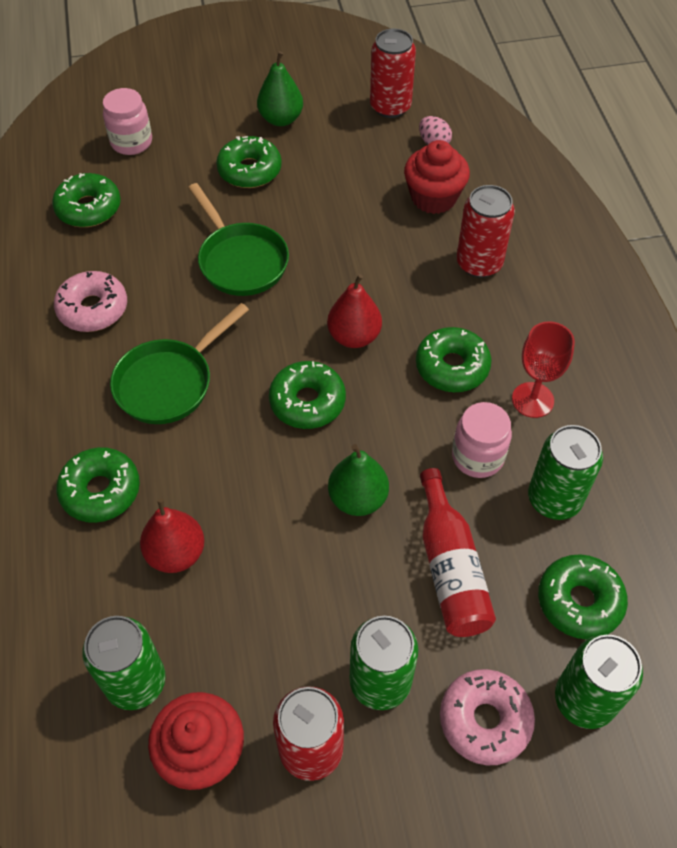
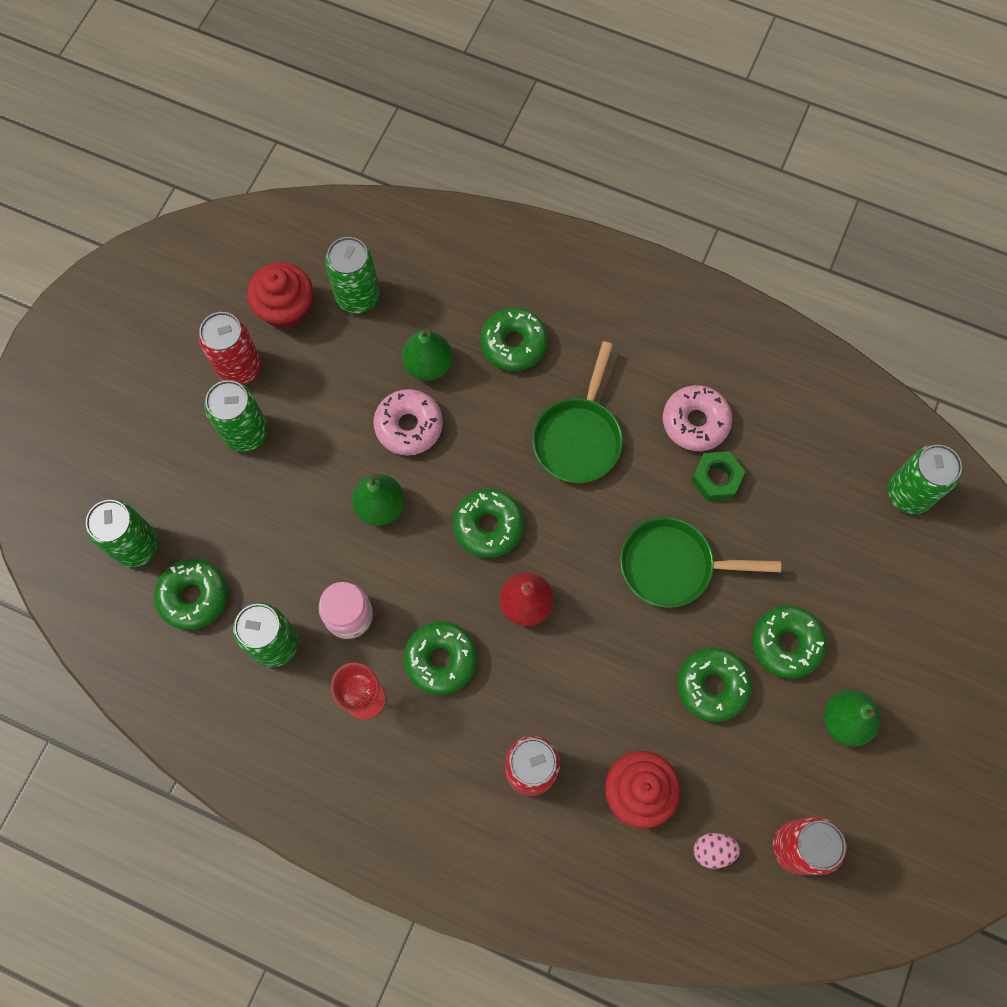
camera: 125 degrees right, 15 degrees up
green donut [52,173,121,227] -> green donut moved to [677,647,752,722]
pink jar [103,88,152,155] -> none
green pan [110,303,249,424] -> green pan turned 150 degrees counterclockwise [532,341,623,483]
red pear [140,498,204,573] -> green pear [402,328,453,381]
red bottle [420,468,496,637] -> none
pink donut [440,669,535,765] -> pink donut moved to [373,389,443,456]
none -> green nut [691,451,745,501]
none -> green can [888,445,962,514]

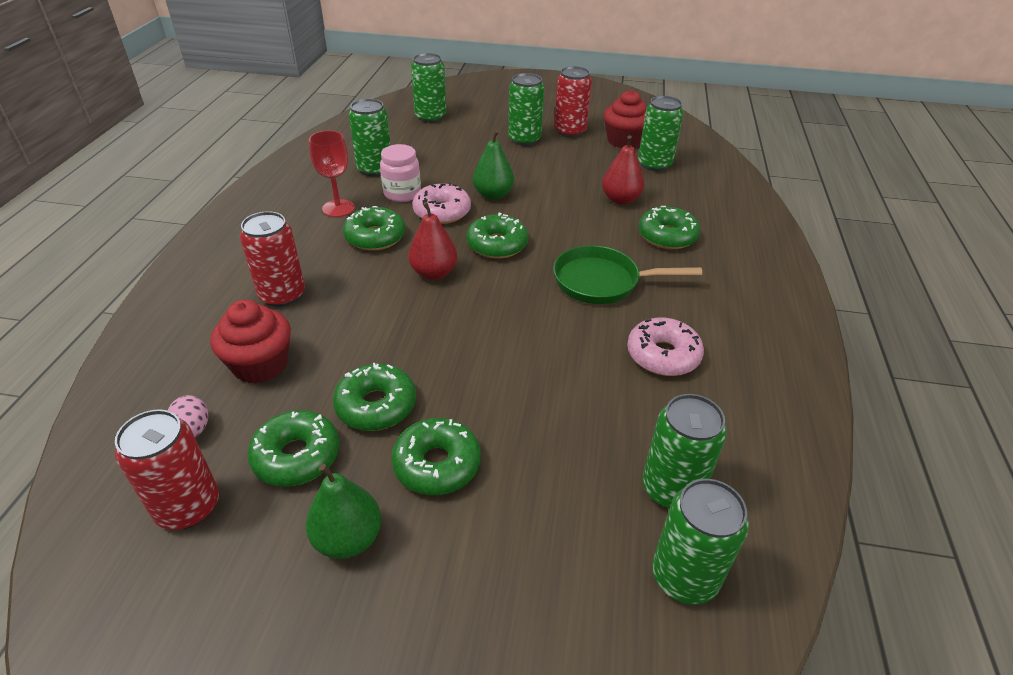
camera: 75 degrees right, 30 degrees down
green donut [154,558,228,630] -> green donut moved to [247,410,340,487]
pink donut [373,389,443,456] -> pink donut moved to [413,183,471,224]
green pear [402,328,453,381] -> red pear [602,135,644,205]
green pan [620,517,781,608] -> none
green nut [691,451,745,501] -> none
none -> green can [642,394,727,509]

